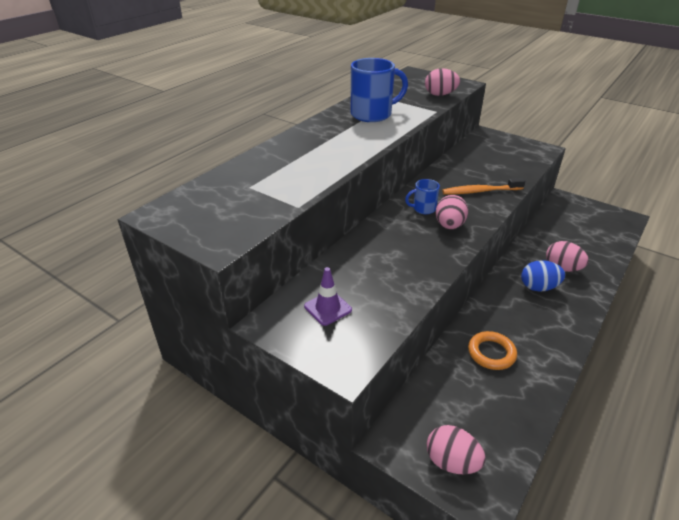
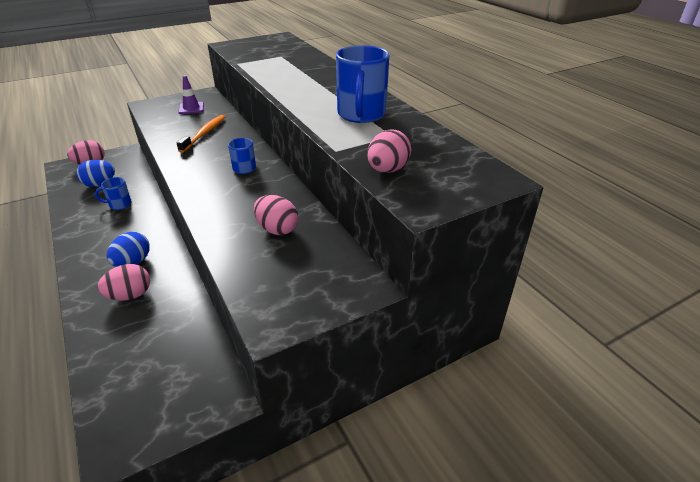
camera: 115 degrees right, 0 degrees up
pink egg [435,195,468,229] -> pink egg moved to [254,195,298,235]
orange toothbrush [442,178,525,195] -> orange toothbrush moved to [177,115,225,153]
orange ring [468,331,517,370] -> blue mug [95,177,132,210]
none -> blue egg [76,160,115,187]

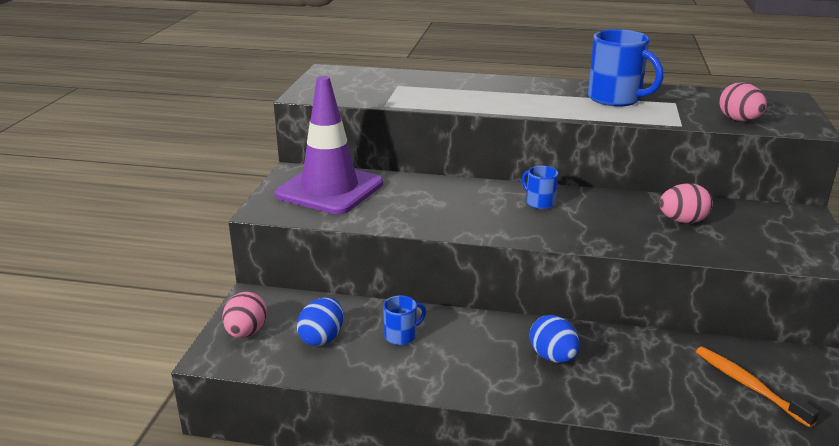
camera: 50 degrees left, 10 degrees down
blue mug [95,177,132,210] -> blue mug turned 150 degrees counterclockwise [383,296,426,345]
pink egg [98,264,150,301] -> none
orange toothbrush [177,115,225,153] -> orange toothbrush moved to [696,347,820,428]
purple traffic cone [178,75,204,114] -> purple traffic cone [275,76,383,214], size x2.38

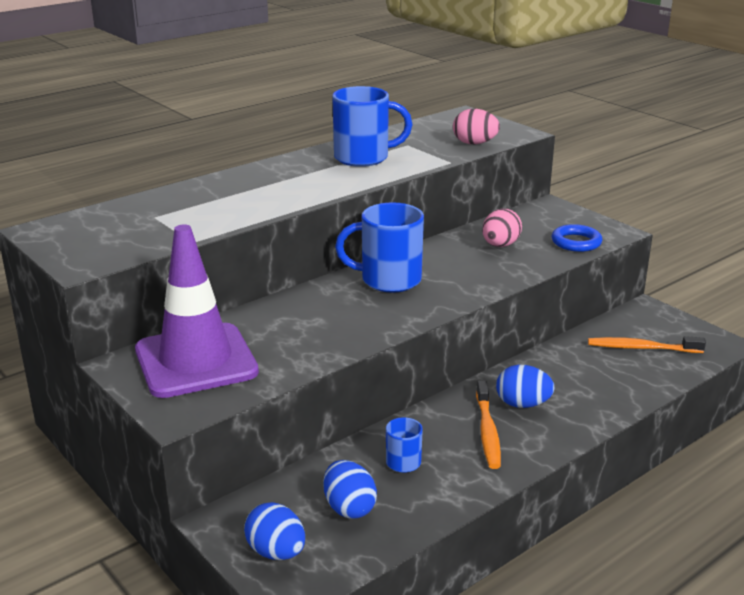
camera: 50 degrees left, 0 degrees up
pink egg [222,292,267,338] -> blue egg [244,502,305,560]
blue mug [522,166,558,209] -> blue mug [335,202,424,293], size x1.94
none -> orange toothbrush [476,380,501,469]
none -> blue ring [552,224,602,252]

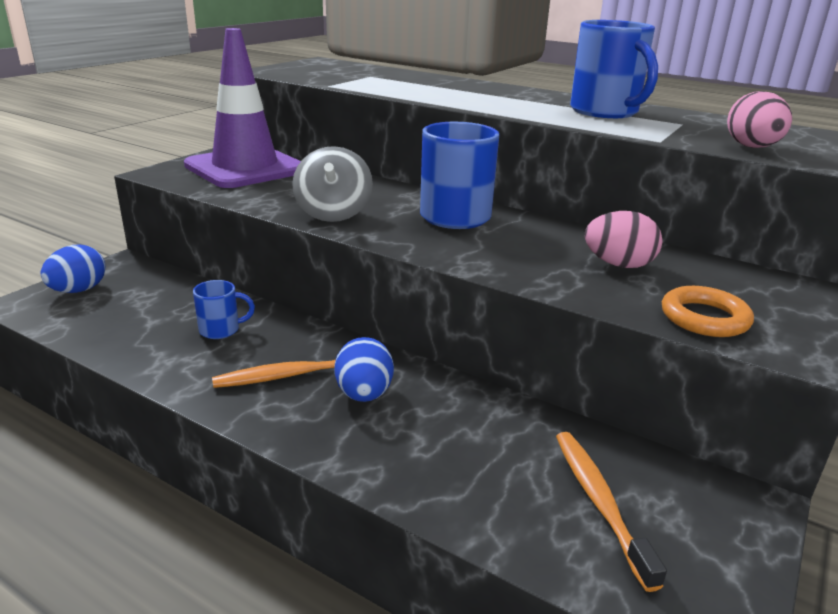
camera: 70 degrees right, 0 degrees up
blue egg [323,460,377,519] -> none
blue ring [552,224,602,252] -> orange ring [662,286,754,337]
none -> grey spinning top [292,146,373,222]

